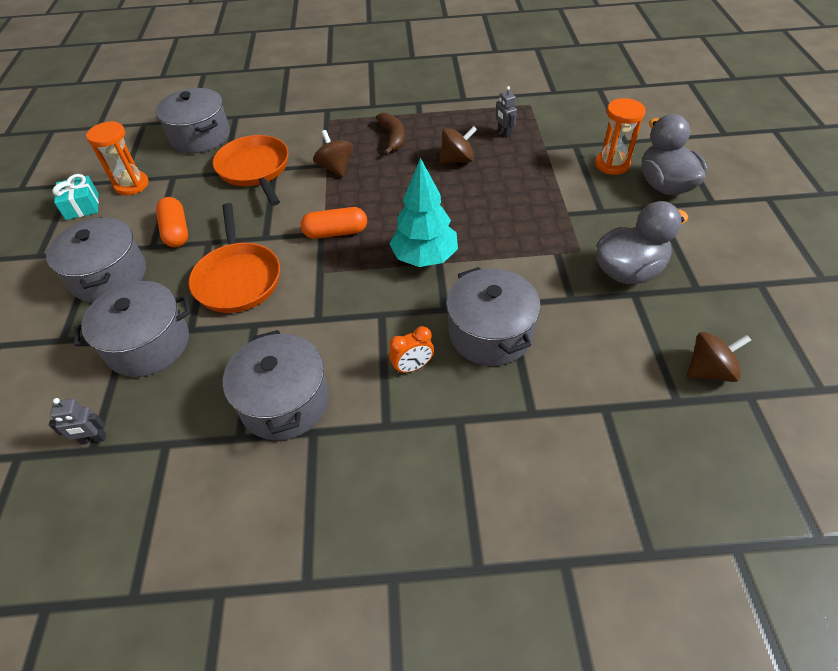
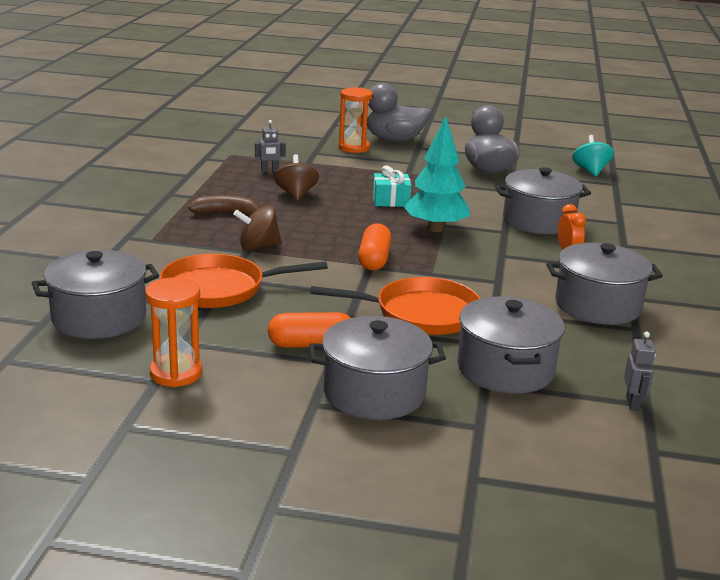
camera: 80 degrees left, 25 degrees down
turquoise gift [52,174,99,220] -> turquoise gift moved to [373,166,412,207]
brown spinning top [687,332,751,382] -> turquoise spinning top [572,135,614,176]

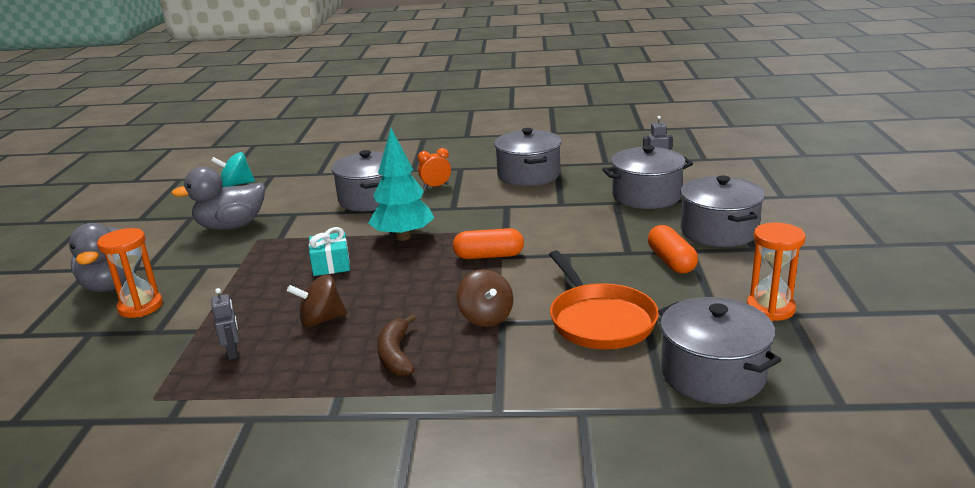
camera: 95 degrees left, 0 degrees up
orange pan [310,277,481,335] -> none

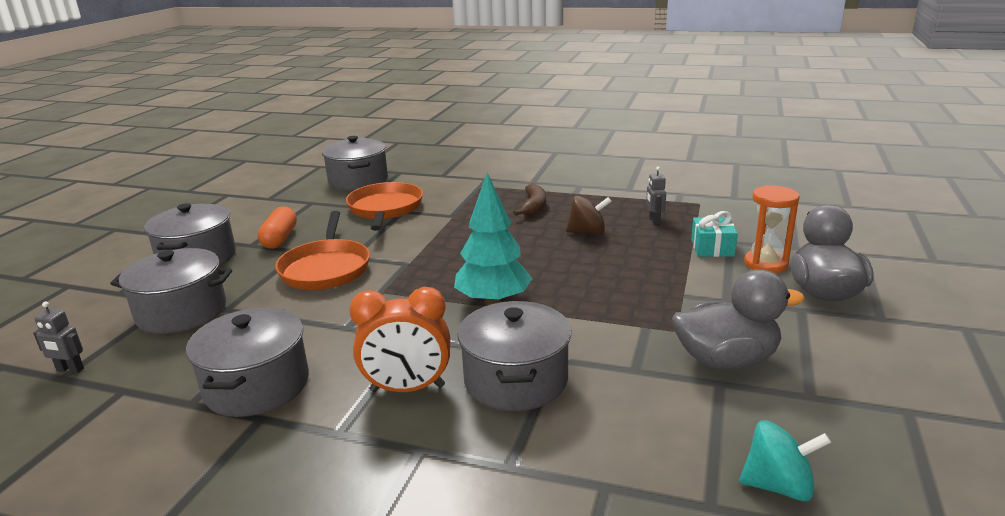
camera: 165 degrees left, 0 degrees up
turquoise gift [309,227,350,276] -> turquoise gift moved to [691,211,738,257]
orange clock [418,148,451,189] -> orange clock [350,287,450,392], size x1.75
orange capsule [453,228,524,259] -> none
brown spinning top [457,269,513,327] -> none
orange hourglass [747,223,806,321] -> none
none -> orange pan [275,211,370,290]

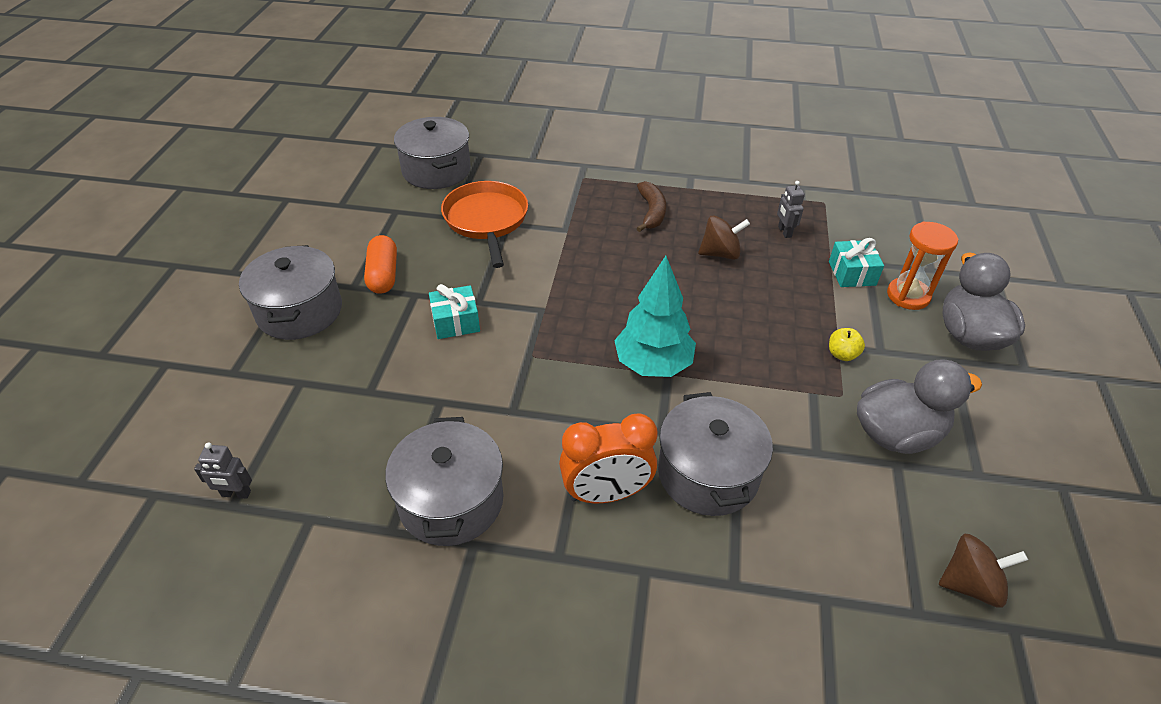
camera: 10 degrees left, 20 degrees up
grey pot [110,248,232,334] -> none
orange pan [275,211,370,290] -> turquoise gift [429,284,480,339]
turquoise spinning top [739,421,831,501] -> brown spinning top [939,534,1028,608]
none -> yellow apple [829,328,865,361]

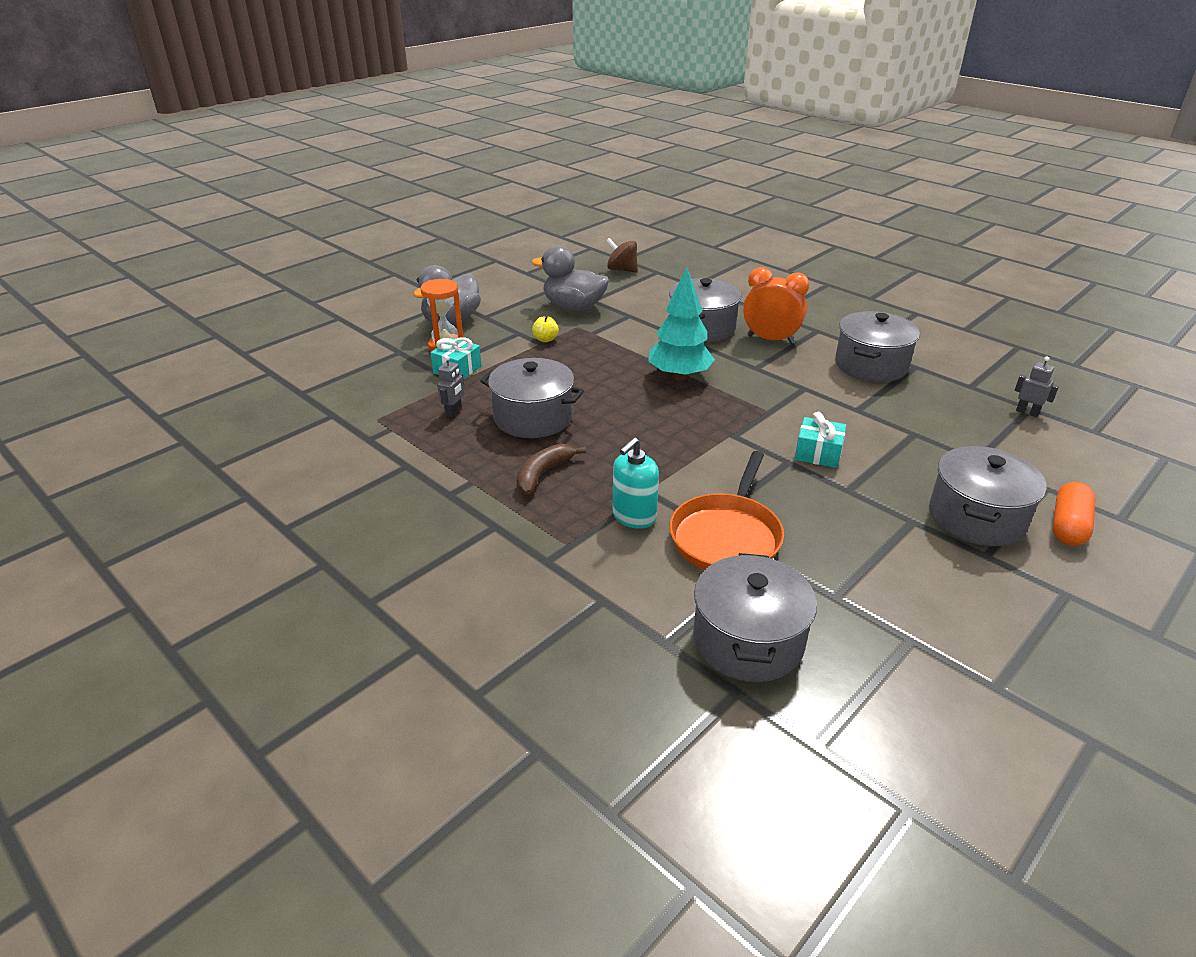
camera: 145 degrees left, 10 degrees down
orange capsule [364,235,397,294] -> orange capsule moved to [1053,482,1095,546]
brown spinning top [698,216,750,260] -> grey pot [480,358,584,438]
none -> turquoise soap dispenser [613,437,659,529]

